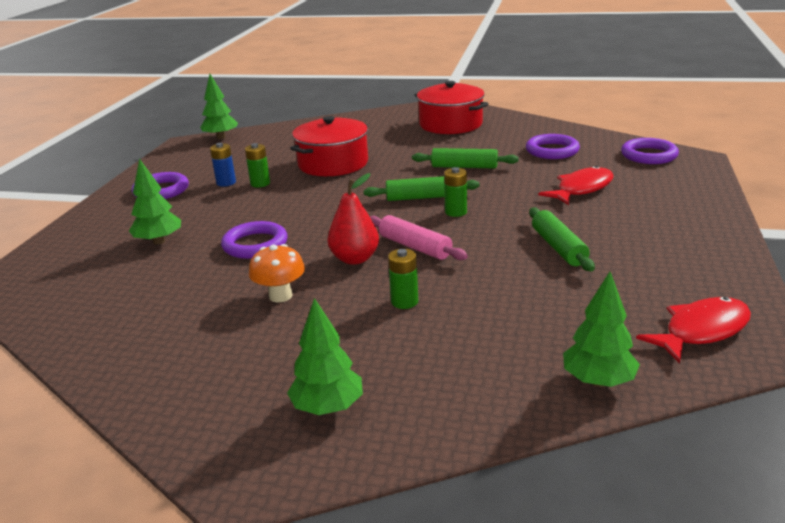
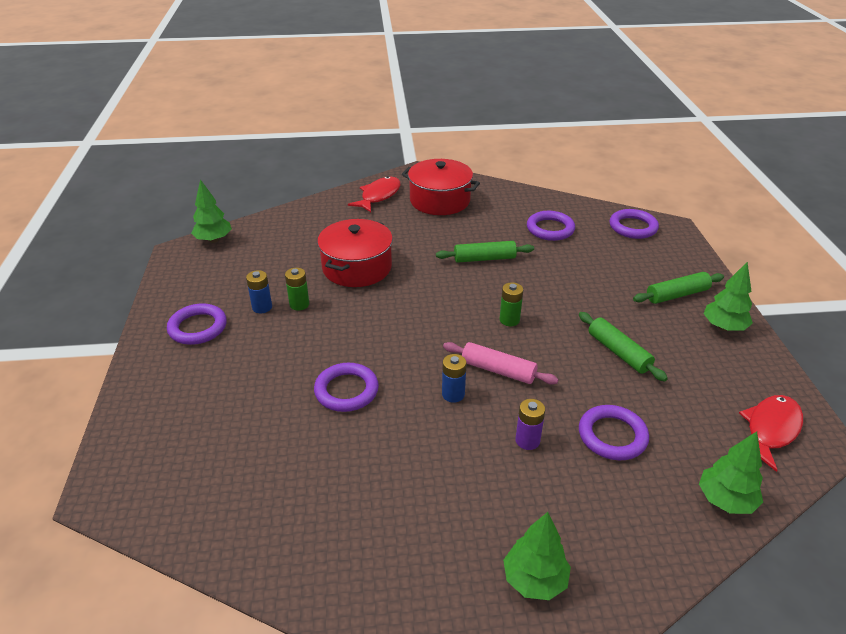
camera: 20 degrees left, 10 degrees up
green tree [129,158,181,244] -> green tree moved to [703,262,753,331]
orange mushroom [249,244,305,302] -> none
red pear [327,173,379,265] -> blue battery [442,354,467,403]
green rolling pin [364,176,479,201] -> green rolling pin moved to [633,272,724,304]
green battery [388,249,418,309] -> purple battery [515,399,545,450]
red fish [538,166,614,205] -> red fish moved to [348,176,401,212]
none -> purple ring [579,405,649,460]

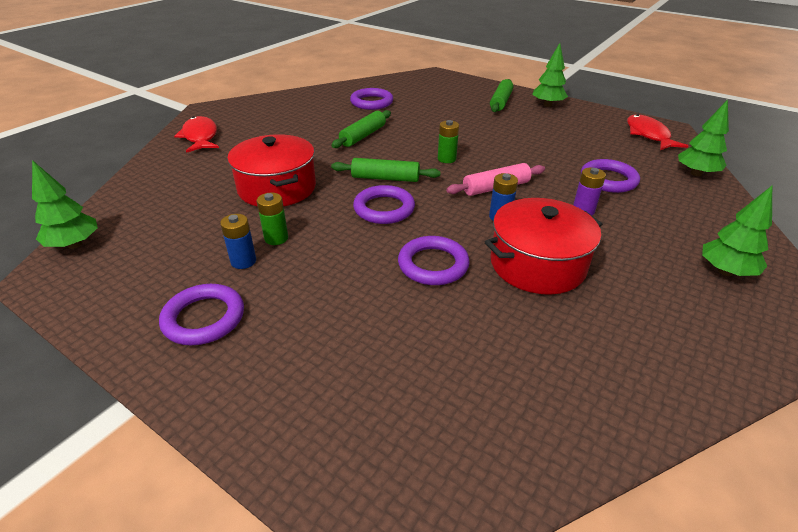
camera: 50 degrees left, 0 degrees up
red pot [402,159,480,215] -> red pot moved to [485,198,602,295]
green rolling pin [579,312,668,382] -> green rolling pin moved to [331,158,441,182]
purple ring [610,209,659,239] -> purple ring moved to [353,185,415,224]

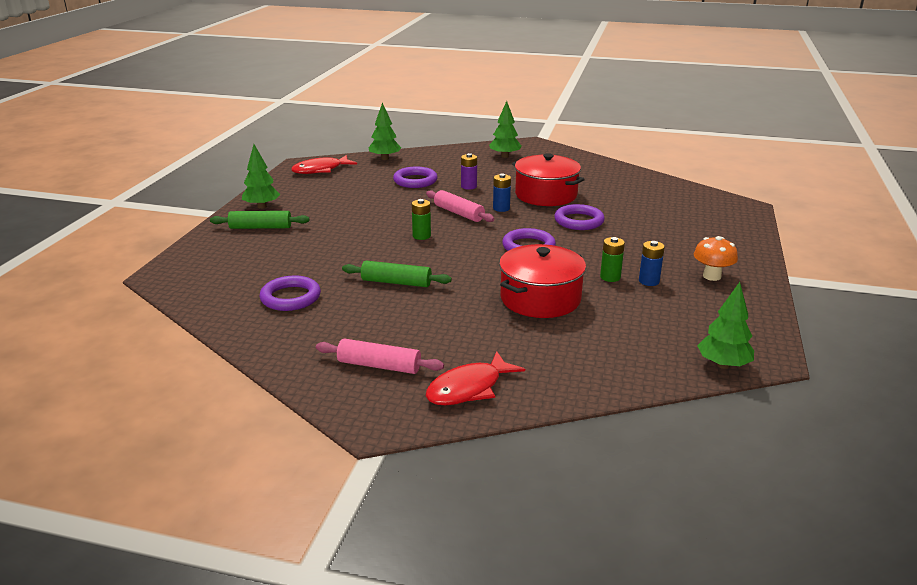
camera: 110 degrees left, 10 degrees down
purple ring [159,284,244,345] -> orange mushroom [694,236,738,281]
green rolling pin [331,158,441,182] -> none
none -> pink rolling pin [316,339,444,374]

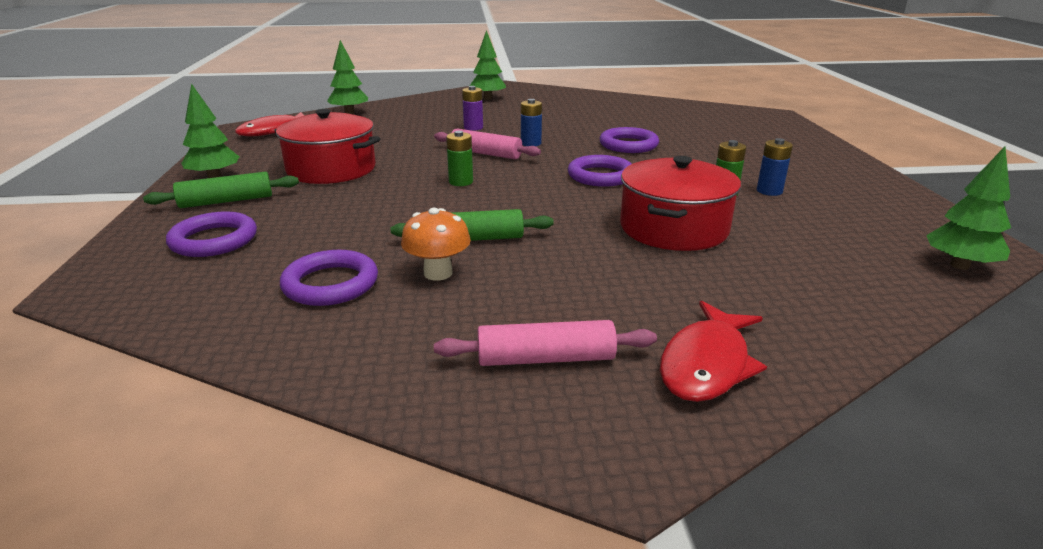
camera: 20 degrees left, 0 degrees up
purple ring [393,167,438,188] -> purple ring moved to [166,211,257,257]
red pot [512,153,585,206] -> red pot moved to [274,109,380,184]
orange mushroom [694,236,738,281] -> orange mushroom moved to [401,208,471,280]

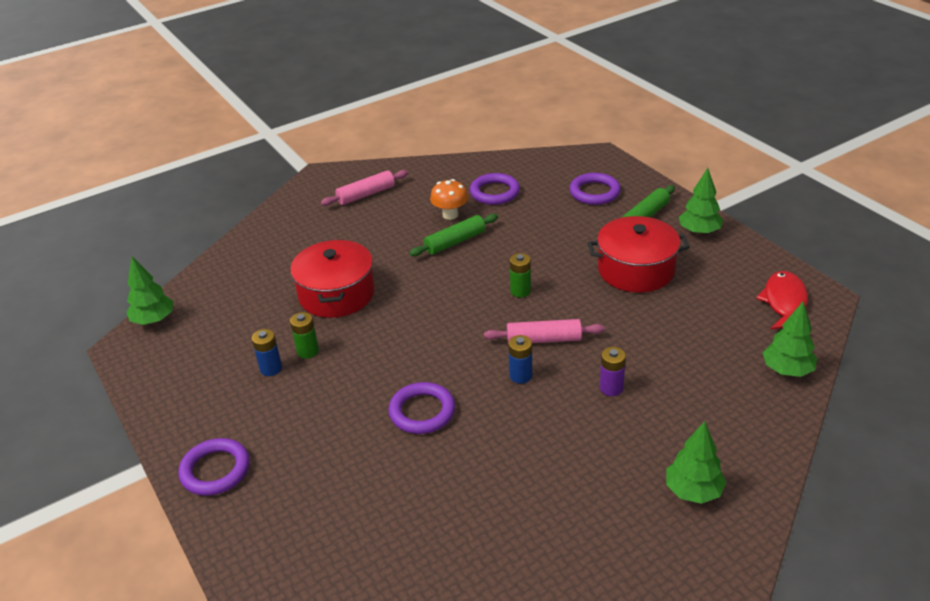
camera: 155 degrees right, 10 degrees up
purple ring [568,155,631,187] -> purple ring moved to [178,438,250,496]
red fish [660,301,767,402] -> none

